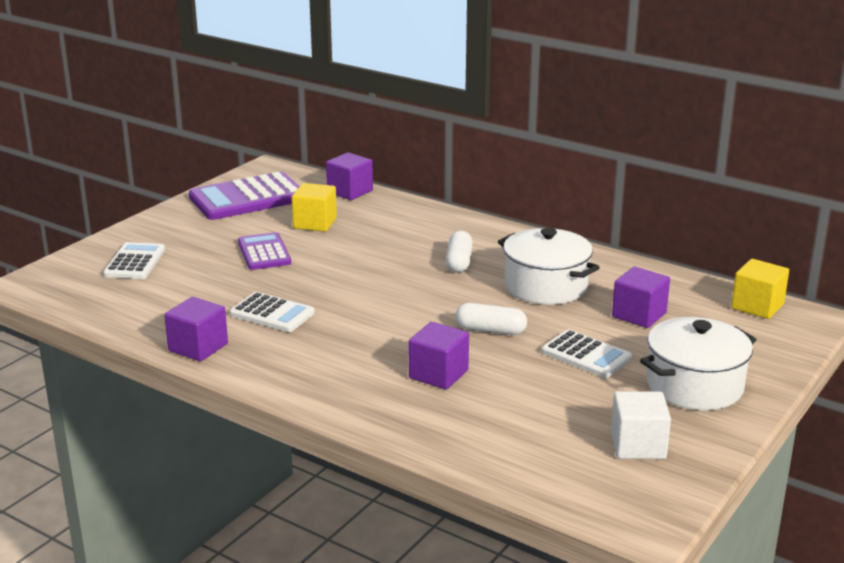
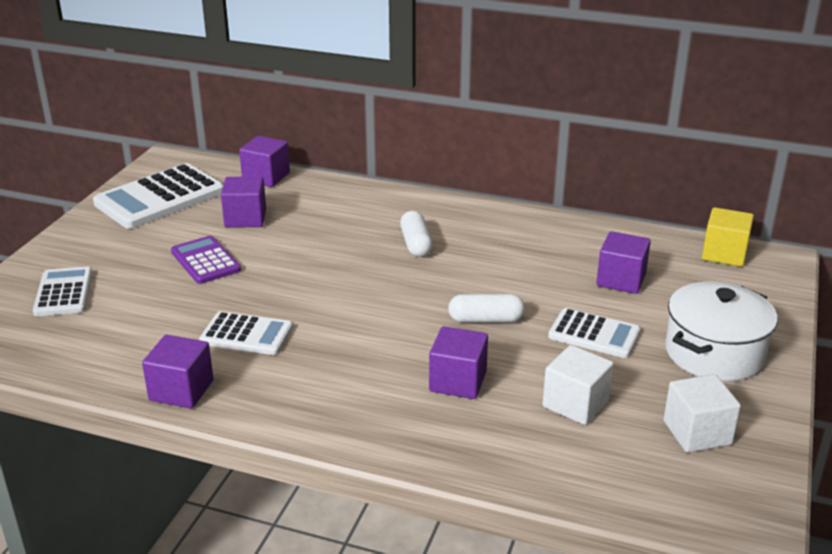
camera: 15 degrees left, 5 degrees up
purple calculator [189,172,300,220] -> white calculator [93,163,224,229]
yellow cube [291,183,337,232] -> purple cube [221,176,266,228]
white pot [498,228,600,305] -> none
none -> white cube [542,345,614,425]

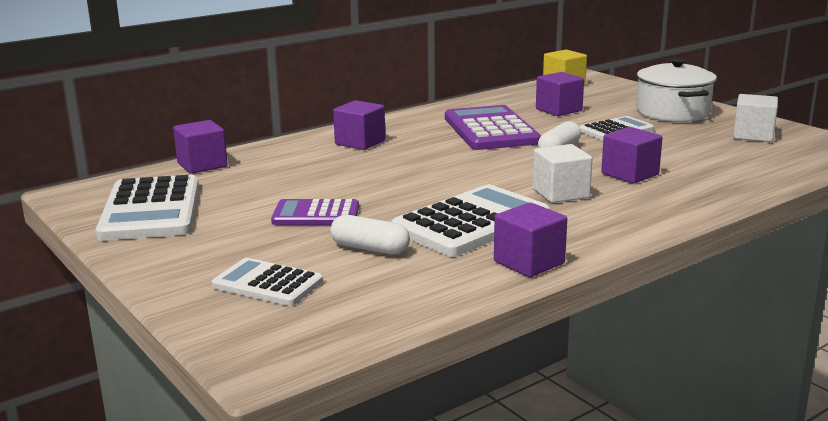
camera: 55 degrees left, 10 degrees down
white calculator [199,311,293,355] -> white calculator [391,185,550,257], size x1.69
purple cube [221,176,266,228] -> purple cube moved to [333,100,385,150]
white capsule [400,211,433,257] -> white capsule moved to [330,215,410,255]
white cube [542,345,614,425] -> white cube moved to [532,144,592,203]
none -> purple calculator [445,105,541,150]

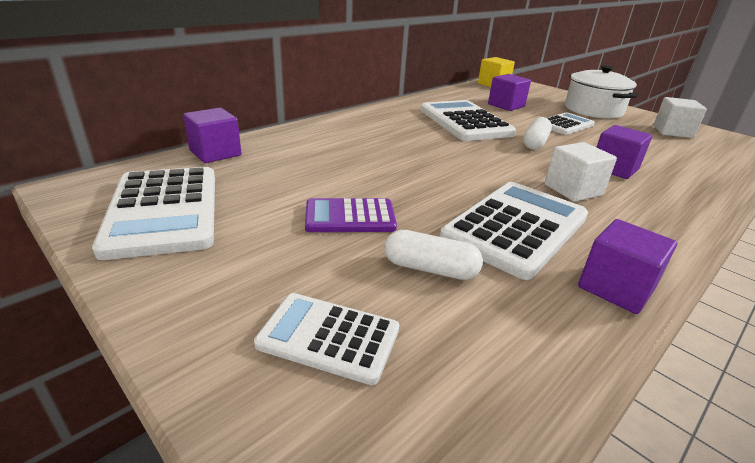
camera: 10 degrees left, 10 degrees up
purple cube [333,100,385,150] -> none
purple calculator [445,105,541,150] -> white calculator [421,100,516,141]

